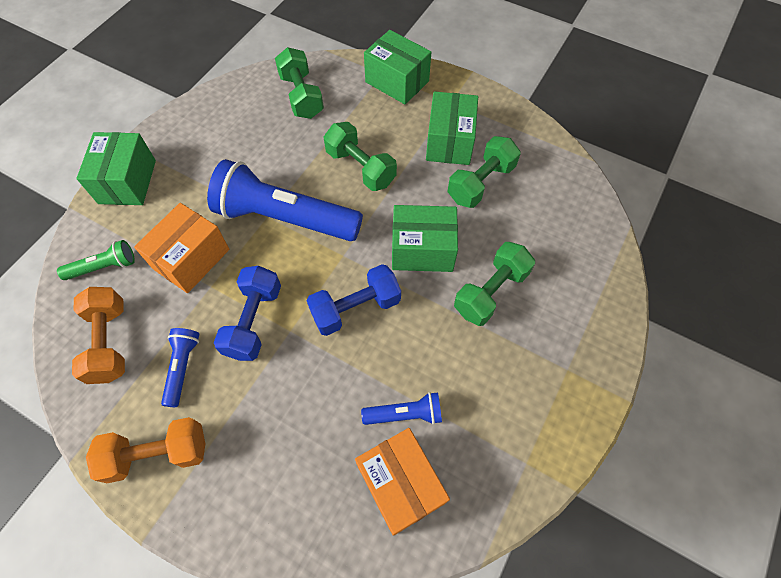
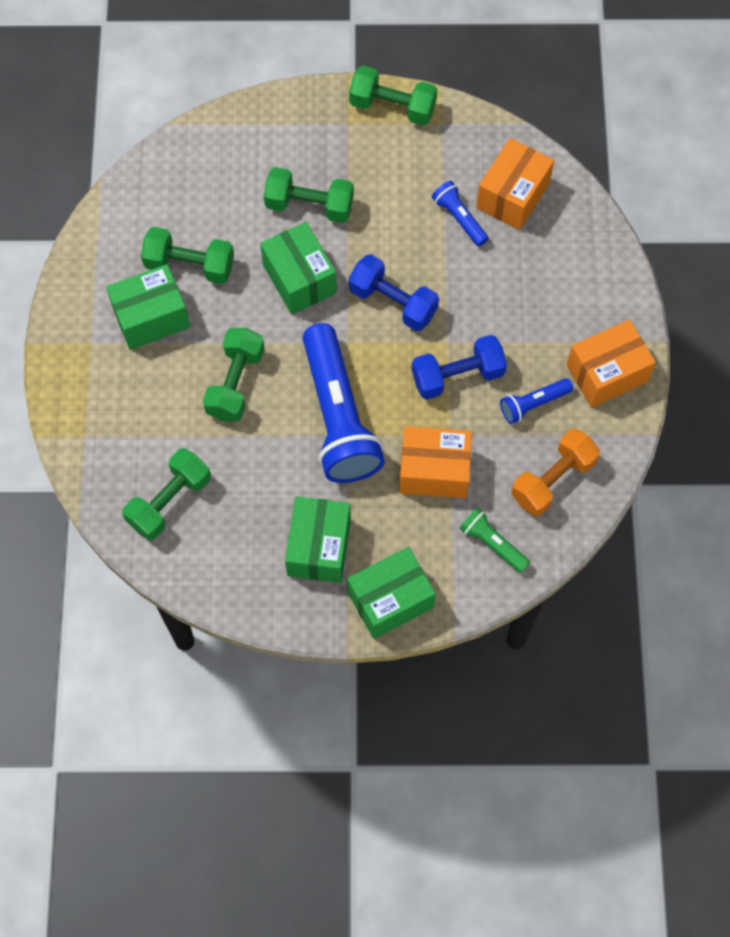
camera: 120 degrees left, 5 degrees up
orange dumbbell [86,417,205,483] -> orange box [567,320,656,408]
green box [364,30,431,104] -> green box moved to [285,496,351,583]
none -> green dumbbell [349,66,437,125]

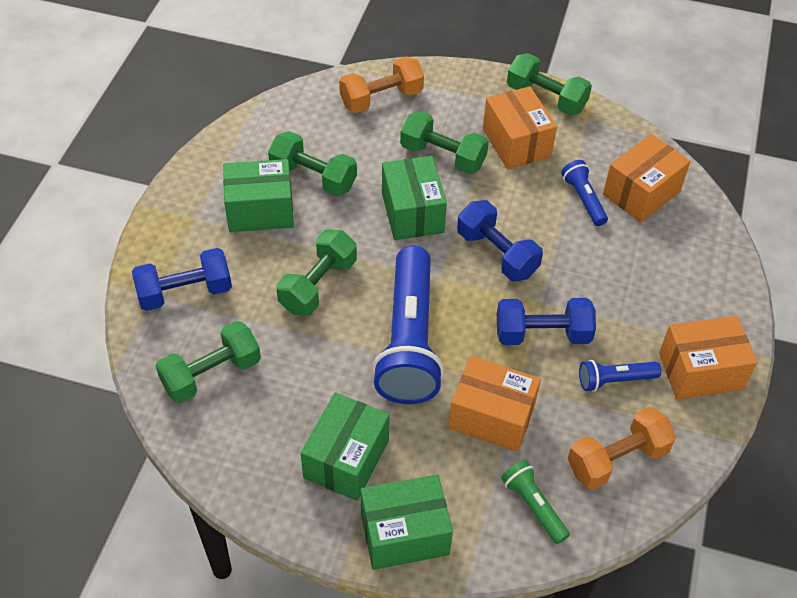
camera: 15 degrees right, 15 degrees down
none -> blue dumbbell [132,248,232,311]
none -> orange dumbbell [339,56,424,113]
none -> orange box [483,86,557,169]

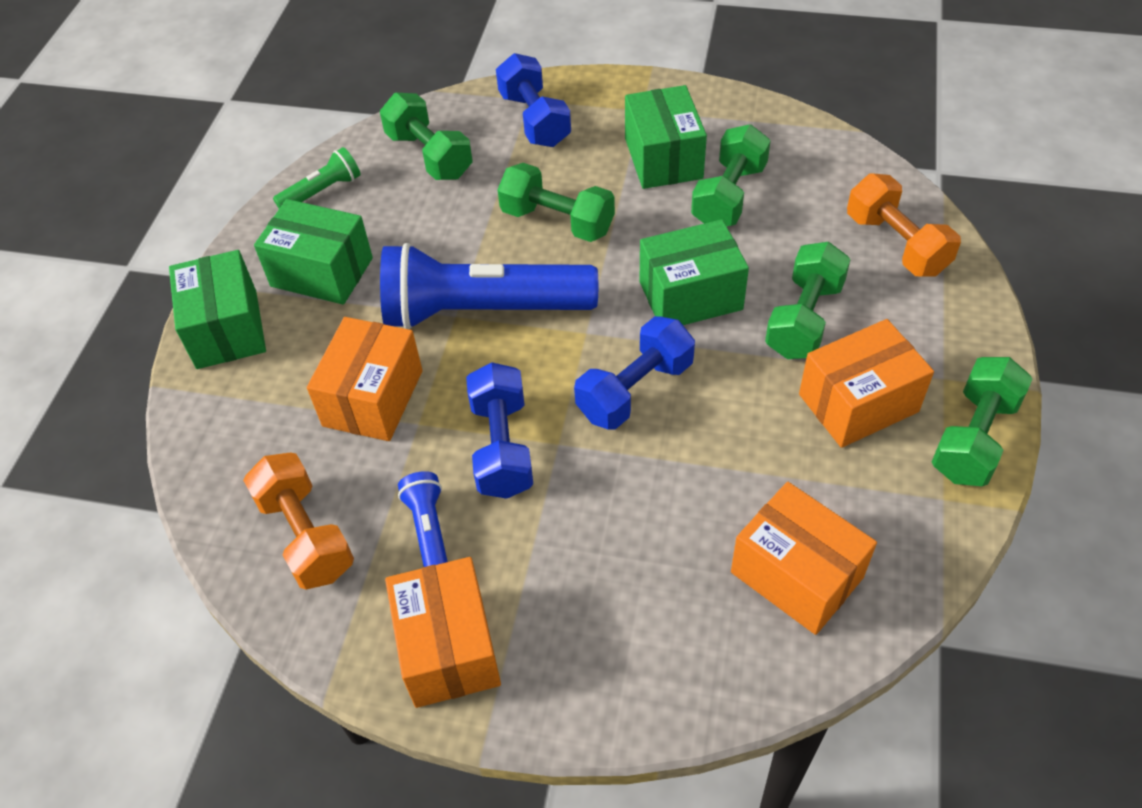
camera: 90 degrees right, 0 degrees up
green flashlight [501,460,570,544] -> green flashlight moved to [273,147,361,208]
blue flashlight [561,160,608,226] -> none

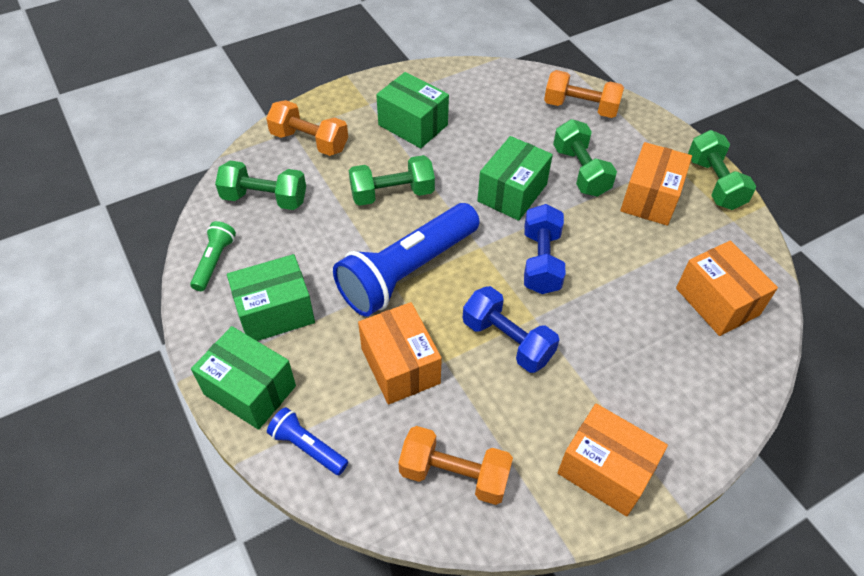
camera: 45 degrees left, 0 degrees up
blue flashlight [398,471,448,567] -> blue flashlight moved to [267,407,348,475]
blue dumbbell [496,53,571,147] -> orange dumbbell [266,100,348,156]
green dumbbell [691,124,771,226] -> none
orange box [731,482,877,635] -> orange box turned 60 degrees clockwise [676,241,778,336]

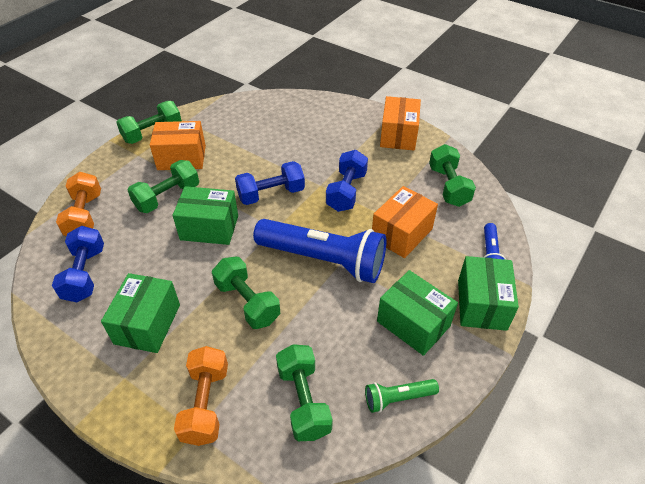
camera: 115 degrees left, 5 degrees down
orange dumbbell [398,426,513,505] -> green dumbbell [429,144,476,207]
orange box [676,241,778,336] -> none
none -> blue dumbbell [52,226,104,302]

